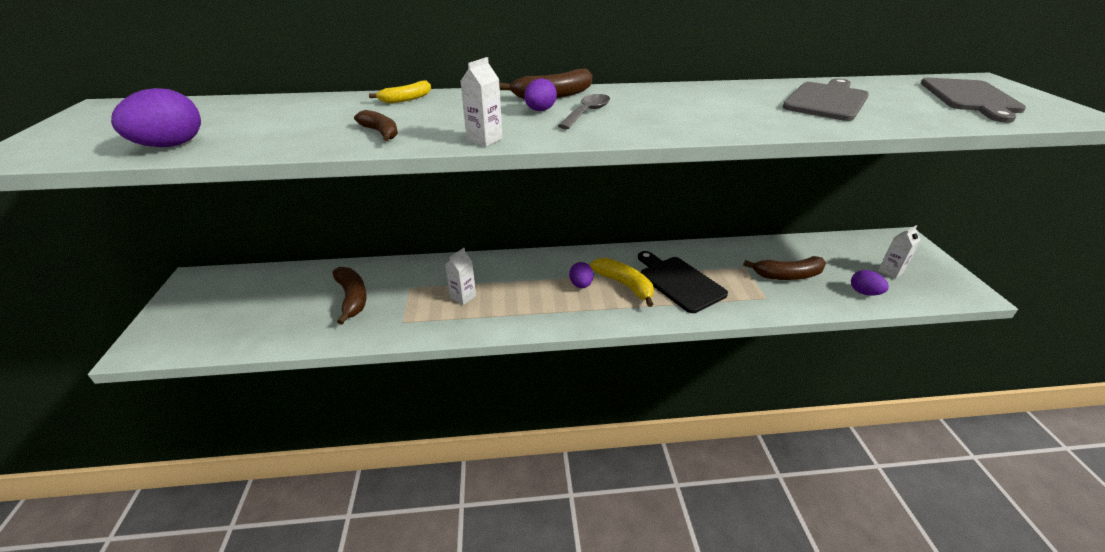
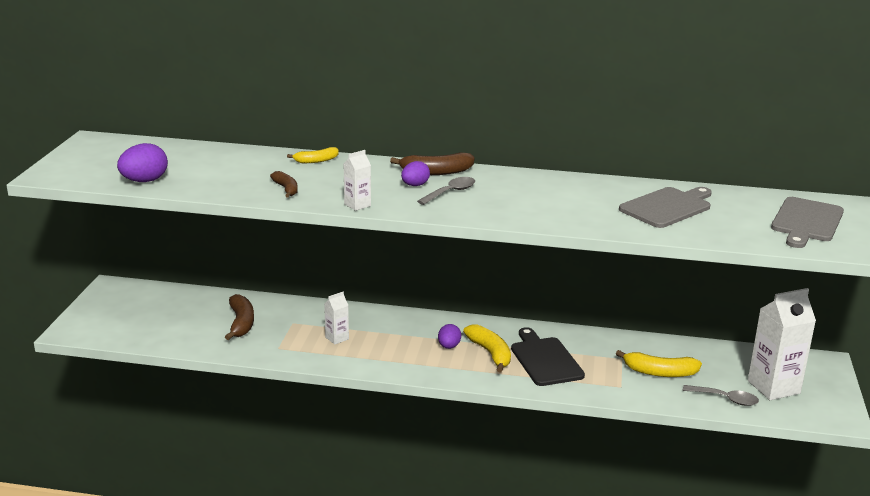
camera: 15 degrees right, 10 degrees down
brown banana [743,256,826,280] -> yellow banana [616,350,702,377]
purple egg [851,270,889,296] -> grey spoon [683,385,759,406]
white carton [878,225,921,279] -> white carton [748,288,816,400], size x2.03

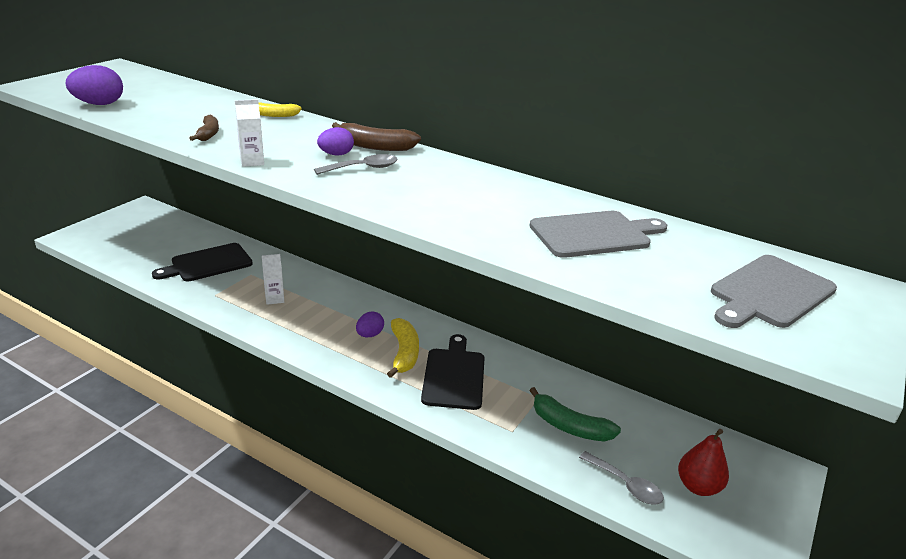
camera: 20 degrees right, 5 degrees up
brown banana [225,294,254,340] -> black cutting board [152,243,253,282]
yellow banana [616,350,702,377] -> green banana [529,387,621,442]
white carton [748,288,816,400] -> red pear [678,429,729,496]

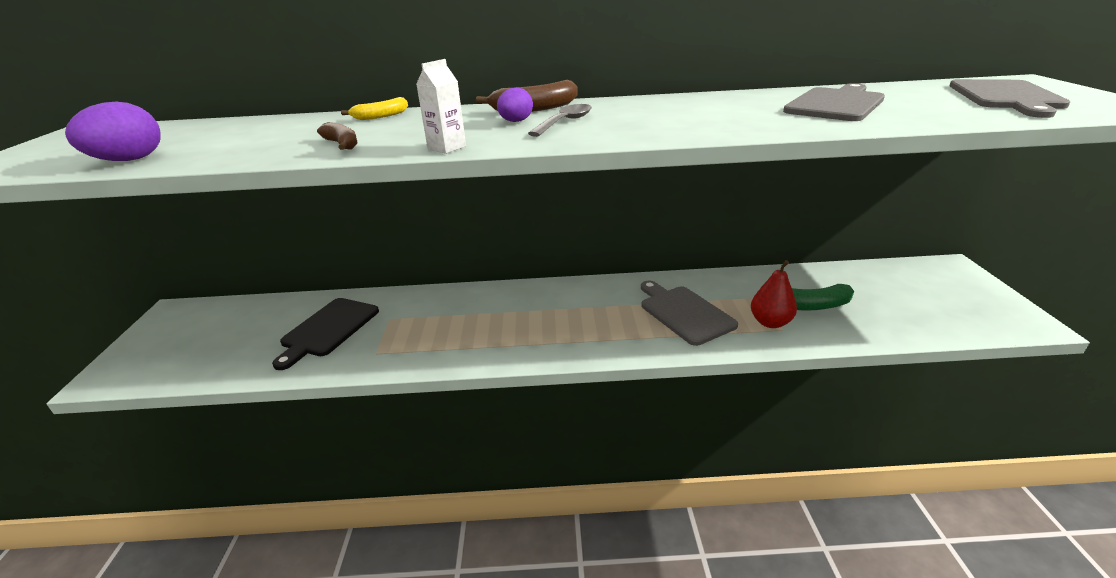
camera: 30 degrees left, 0 degrees up
white carton [262,254,284,305] -> none
purple egg [356,311,384,337] -> none
yellow banana [387,318,419,378] -> none
black cutting board [421,334,484,410] -> grey cutting board [641,281,738,346]
grey spoon [579,451,664,505] -> none
red pear [678,429,729,496] -> red pear moved to [751,260,797,328]

